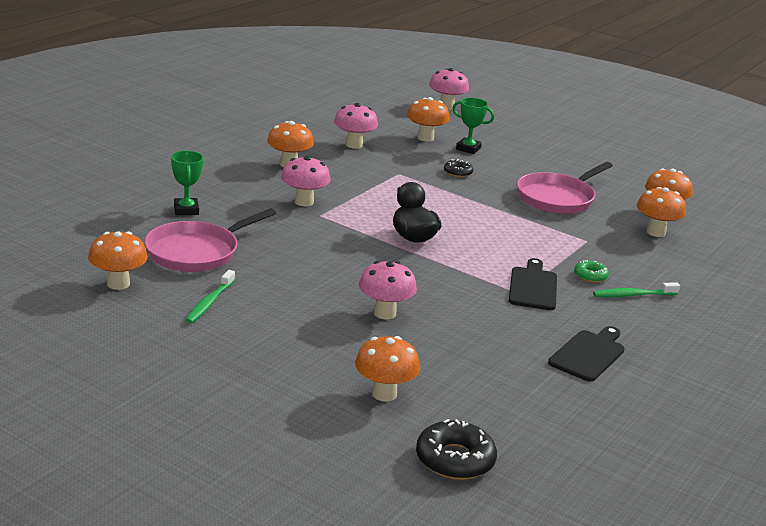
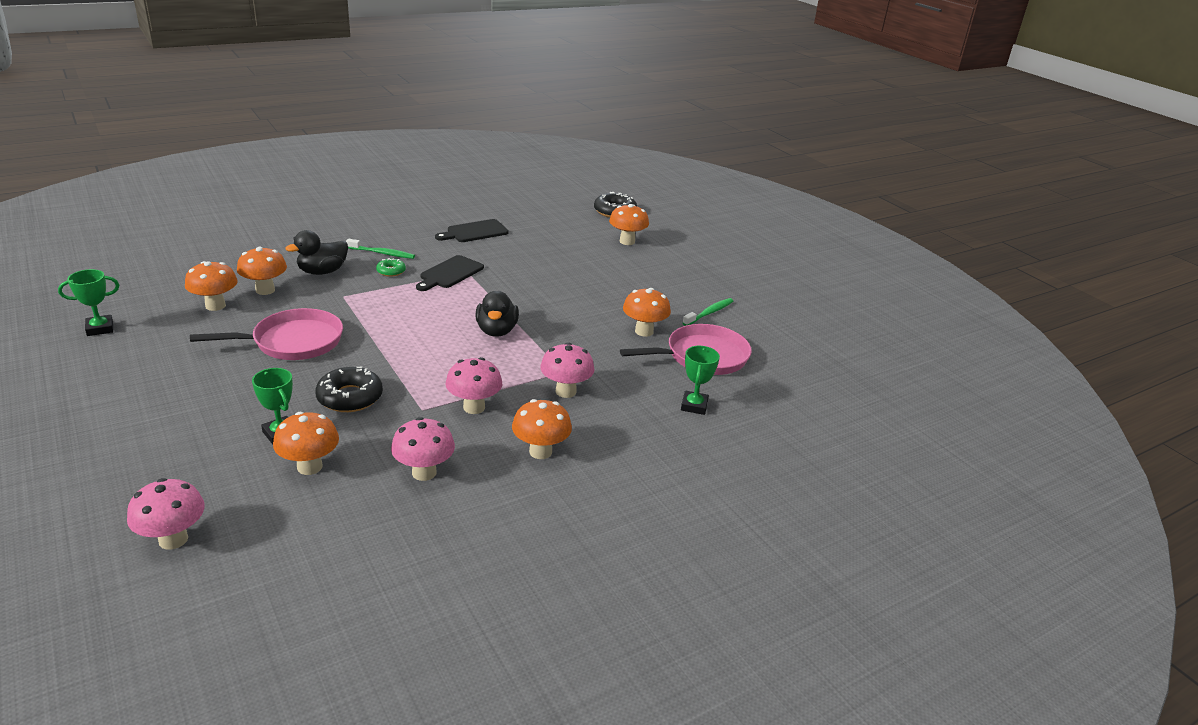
camera: 155 degrees left, 5 degrees up
orange mushroom [88,231,148,290] -> orange mushroom moved to [623,288,671,337]
pink mushroom [359,261,417,319] -> pink mushroom moved to [446,357,502,414]
black donut [444,159,473,177] -> black donut [315,367,383,412], size x1.79
none -> green trophy [58,269,119,336]
none -> black duck [285,230,348,275]

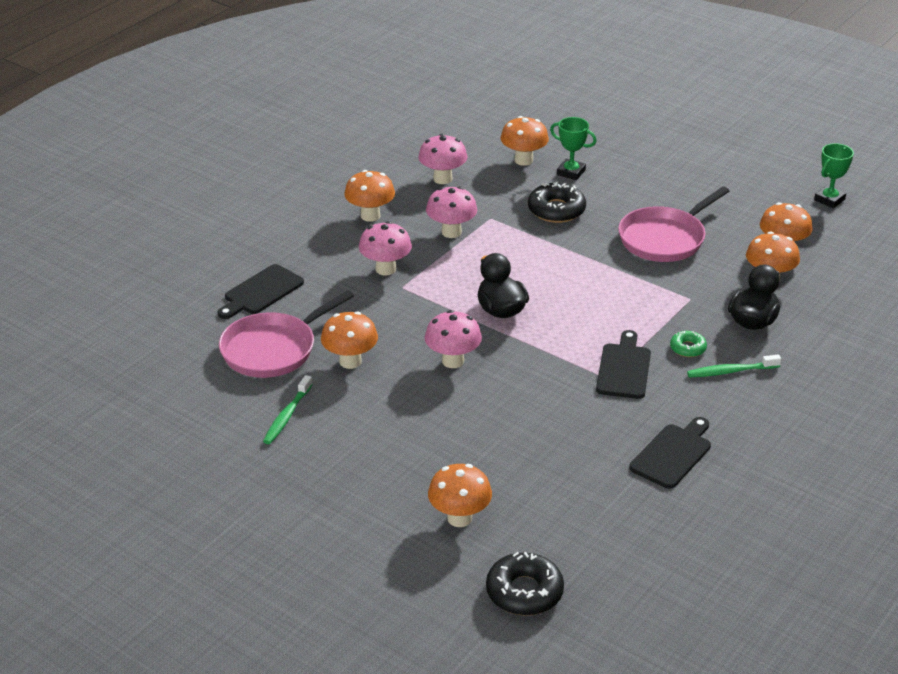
camera: 160 degrees right, 5 degrees up
pink mushroom [127,478,205,550] -> pink mushroom moved to [425,310,482,368]
green trophy [681,346,720,415] -> black cutting board [218,264,304,319]

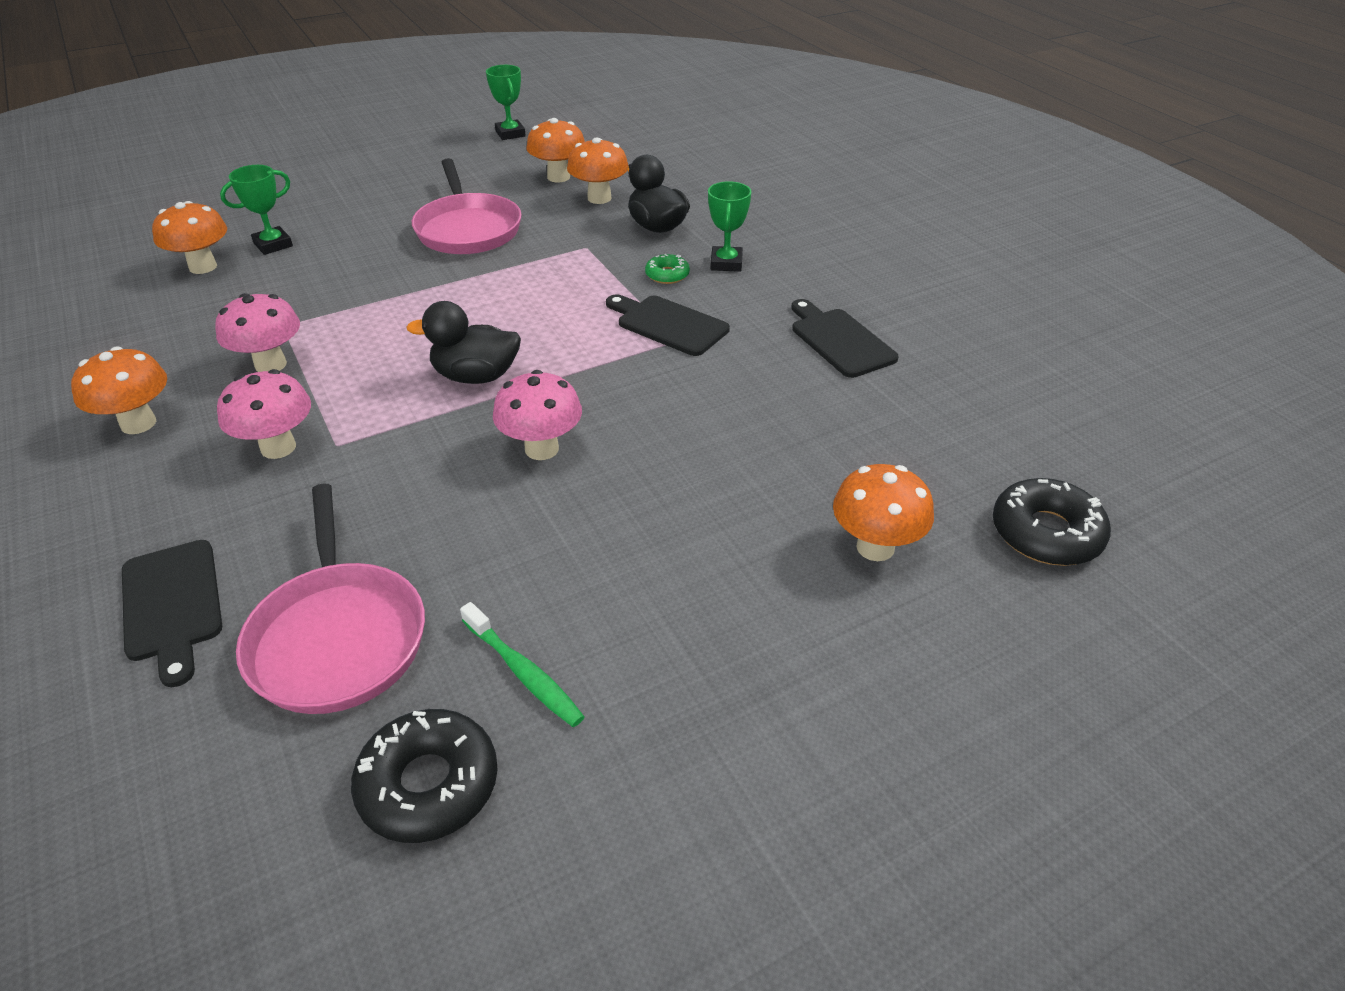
camera: 65 degrees left, 5 degrees up
orange mushroom [321,311,378,369] -> none
pink mushroom [418,134,467,184] -> none
black donut [528,182,586,223] -> black donut moved to [351,709,498,843]
green toothbrush [687,354,781,377] -> green trophy [708,181,751,272]

